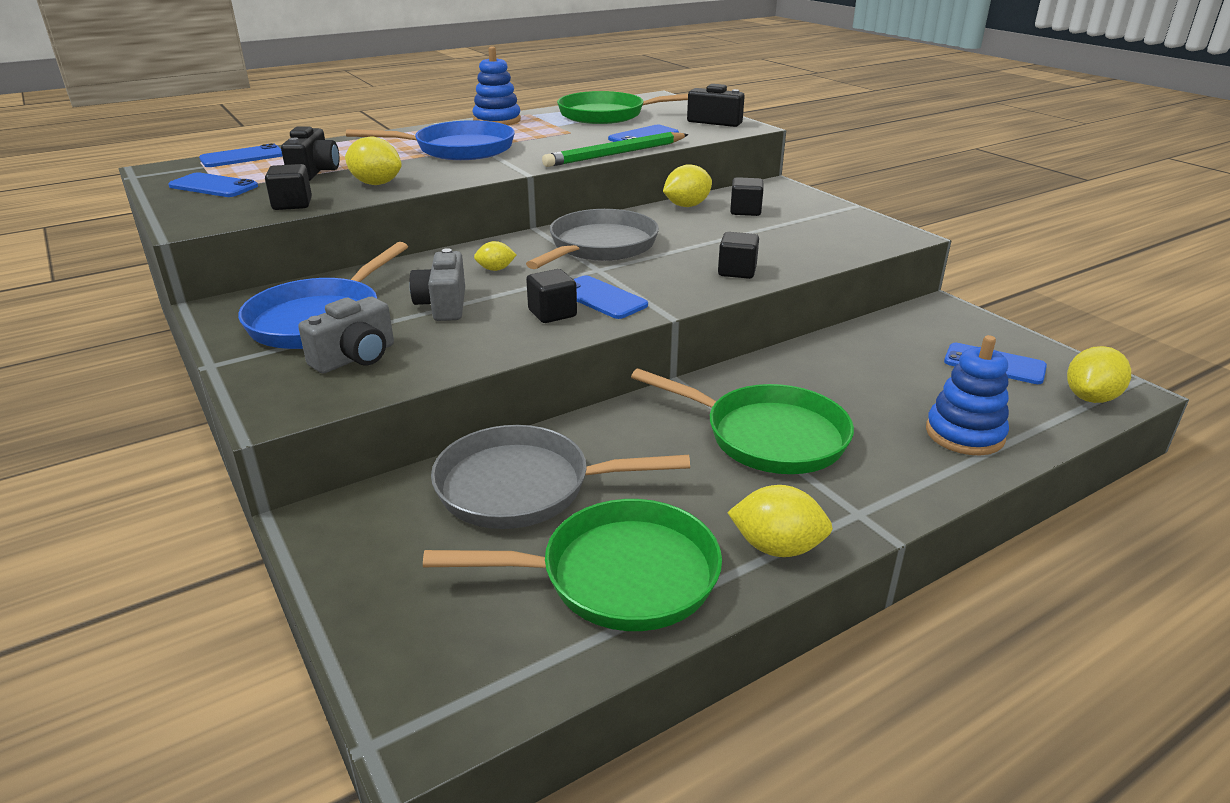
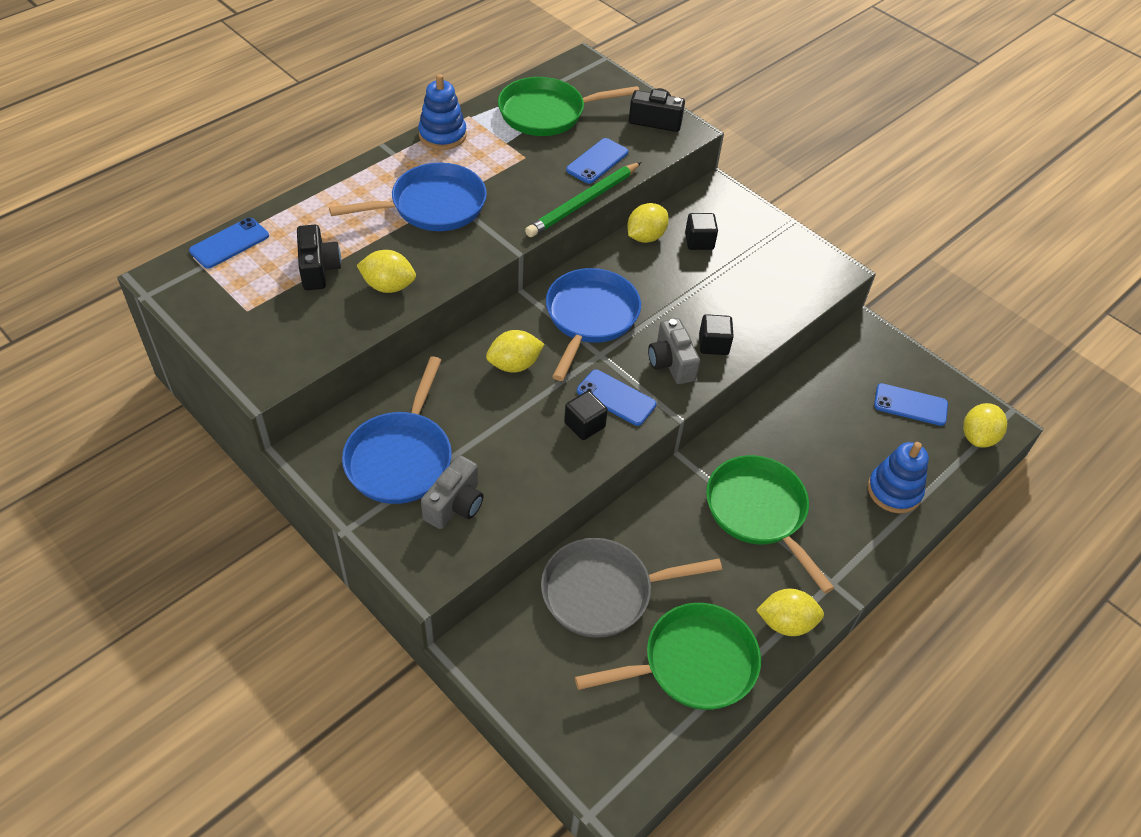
camera: 15 degrees left, 20 degrees up
blue phone [168,172,258,197] -> none
black cube [265,164,312,210] -> none
grey camera [409,248,465,321] -> grey camera moved to [648,318,700,384]
yellow lemon [474,241,517,271] -> yellow lemon [486,330,545,373], size x1.67
grey pan [526,209,659,269] -> blue pan [546,268,641,381]
green pan [631,368,854,474] -> green pan turned 135 degrees counterclockwise [706,455,834,593]

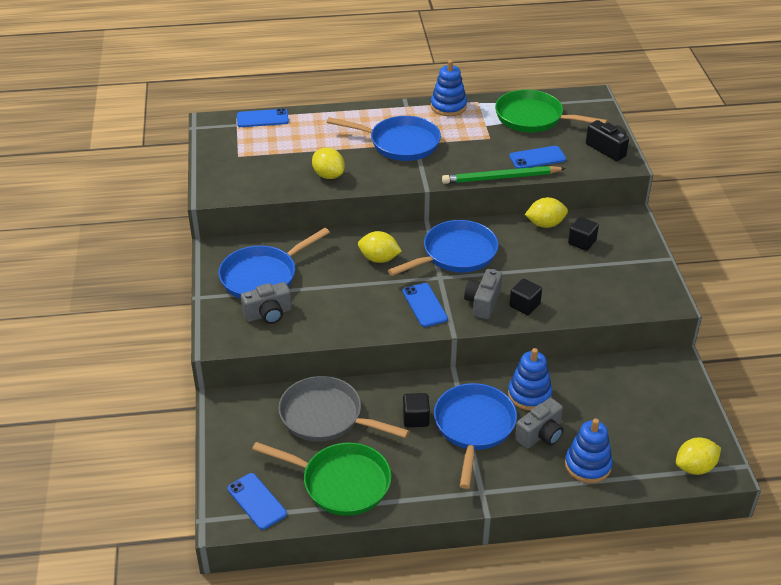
camera: 40 degrees right, 10 degrees down
black camera [297,225,341,290] -> none
black cube [564,391,608,440] -> black cube moved to [403,393,430,427]
green pan [706,455,834,593] -> blue pan [434,383,517,489]
yellow lemon [756,589,824,636] -> none
blue phone [874,383,948,426] -> blue phone moved to [227,473,287,530]
none -> blue stacking toy [508,348,552,411]
none -> grey camera [515,398,563,449]

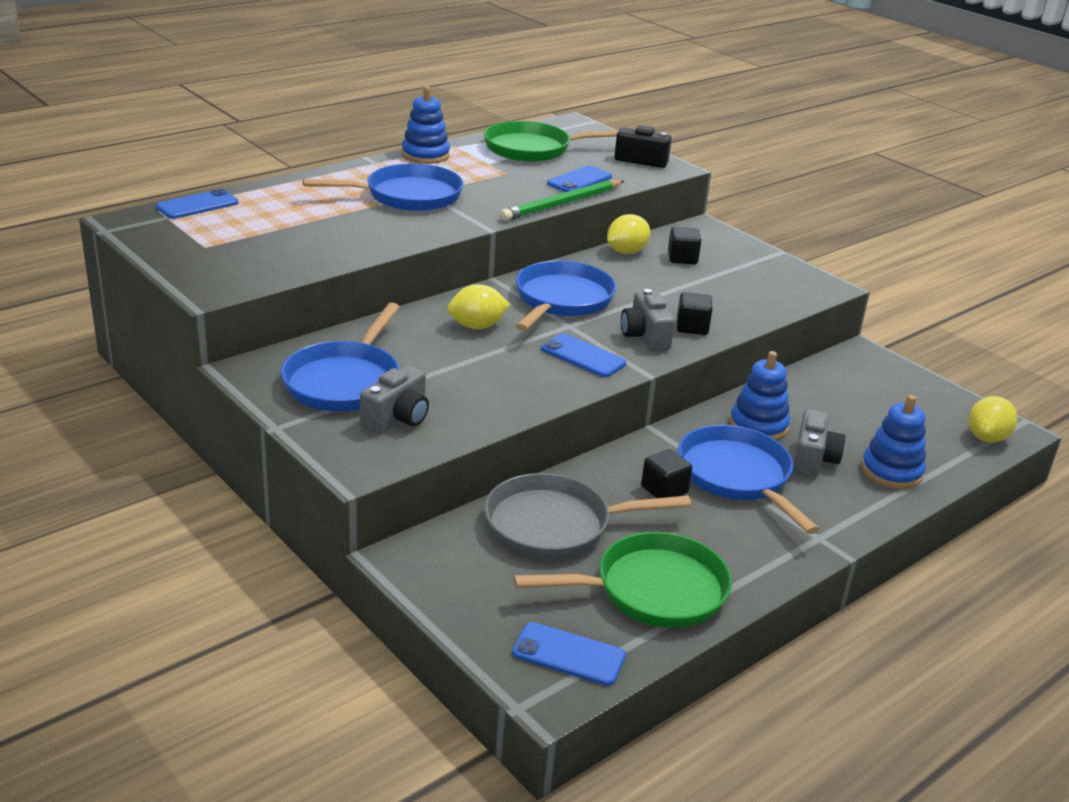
camera: 35 degrees left, 10 degrees down
yellow lemon [312,148,345,179] -> none

